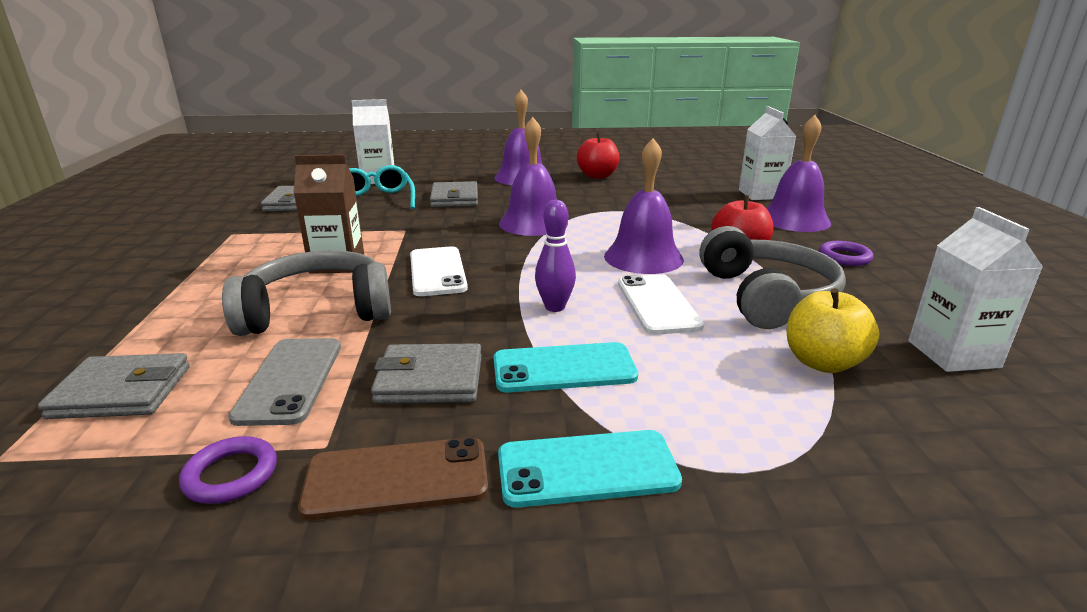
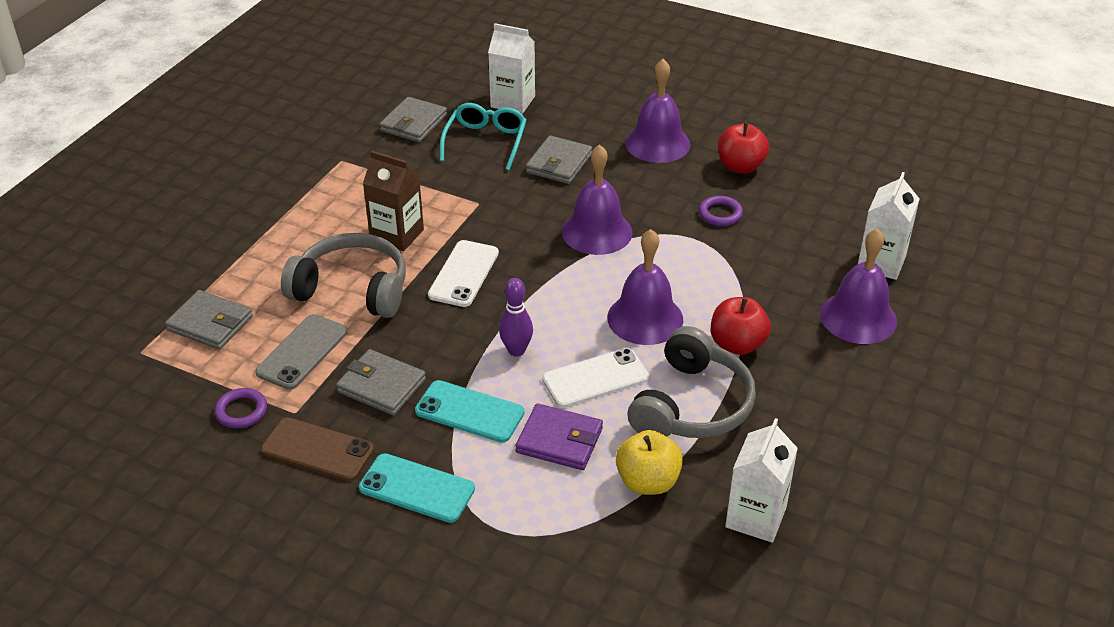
camera: 30 degrees right, 15 degrees up
white phone [618,274,704,335] -> white phone turned 45 degrees clockwise [542,348,649,408]
purple ring [819,241,874,266] -> purple ring moved to [699,196,743,226]
none -> purple wallet [515,403,603,470]

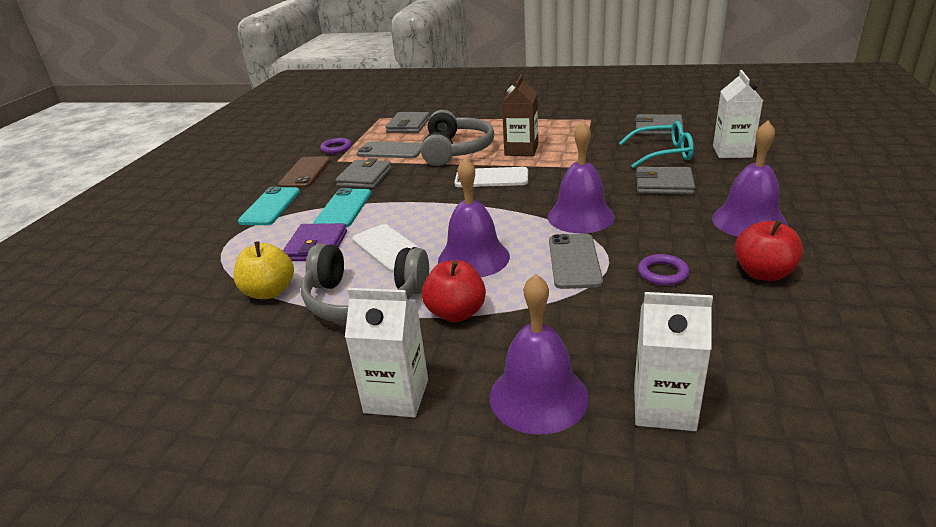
camera: 80 degrees right, 10 degrees down
purple bowling pin [499,278,533,357] -> none
white carton [725,418,798,543] -> white carton moved to [345,288,428,417]
none -> grey phone [549,234,603,289]

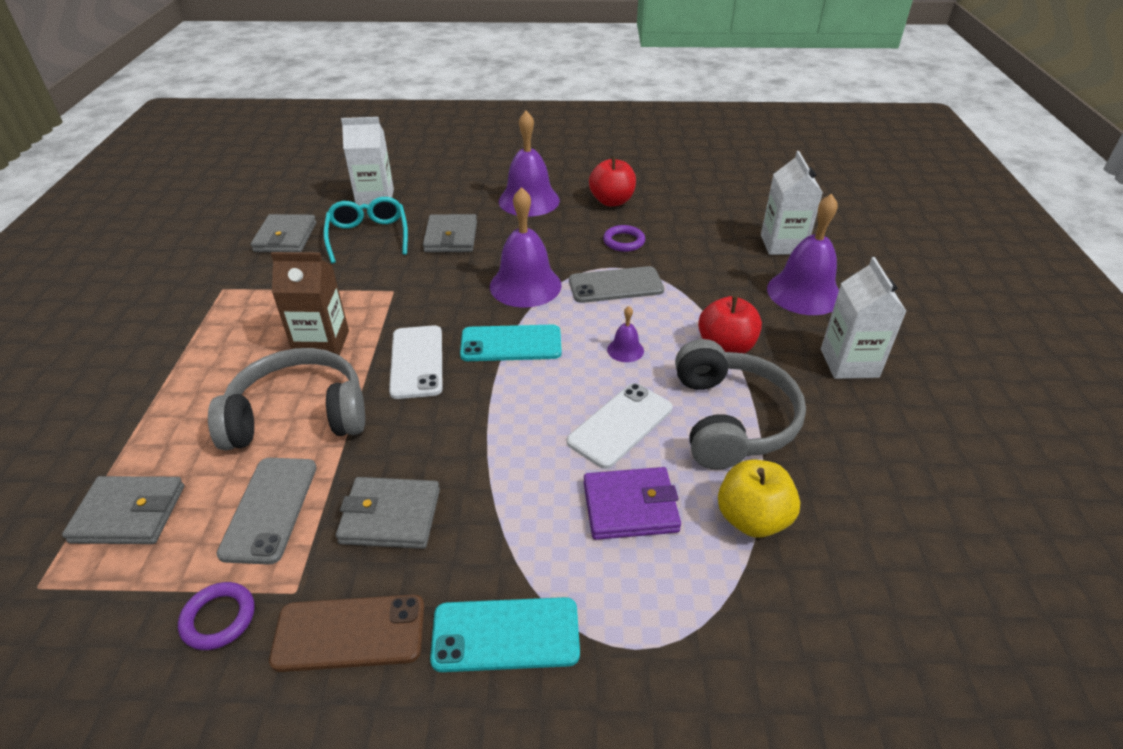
camera: 105 degrees left, 10 degrees up
turquoise phone [313,188,371,228] -> turquoise phone moved to [460,325,562,361]
purple bell [438,158,510,277] -> purple bell [607,306,644,362], size x0.46

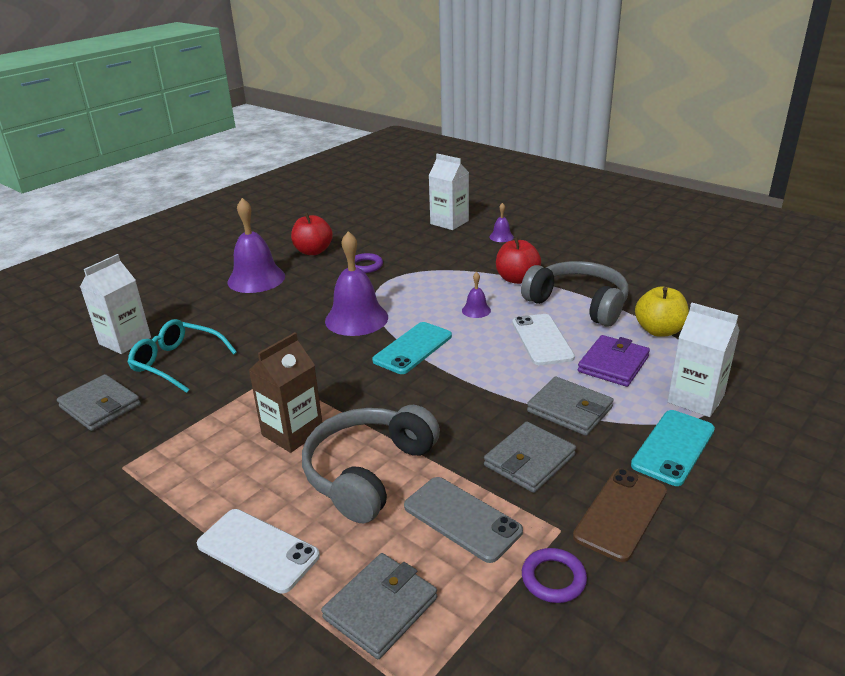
camera: 50 degrees left, 10 degrees down
white phone [389,325,442,399] -> white phone moved to [197,509,320,594]
grey wallet [423,214,477,252] -> grey wallet moved to [527,376,614,436]
grey phone [569,266,664,303] -> none
purple bell [767,194,839,315] -> purple bell [490,203,514,242], size x0.46
white carton [821,257,907,379] -> white carton moved to [667,303,740,417]

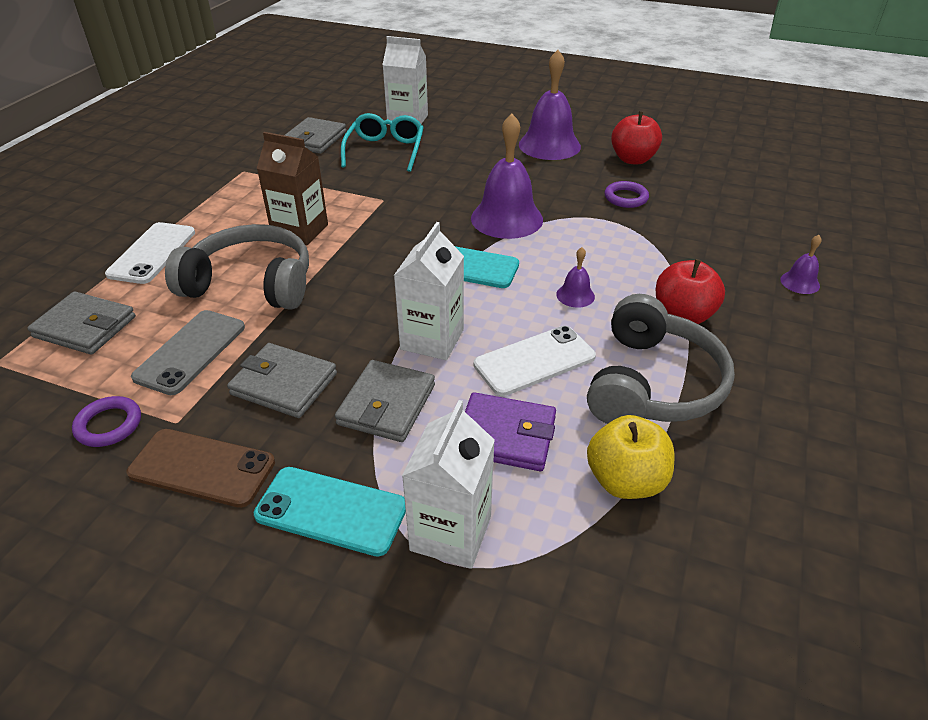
camera: 70 degrees right, 10 degrees up
white carton [429,153,469,230] -> white carton moved to [394,222,464,360]

